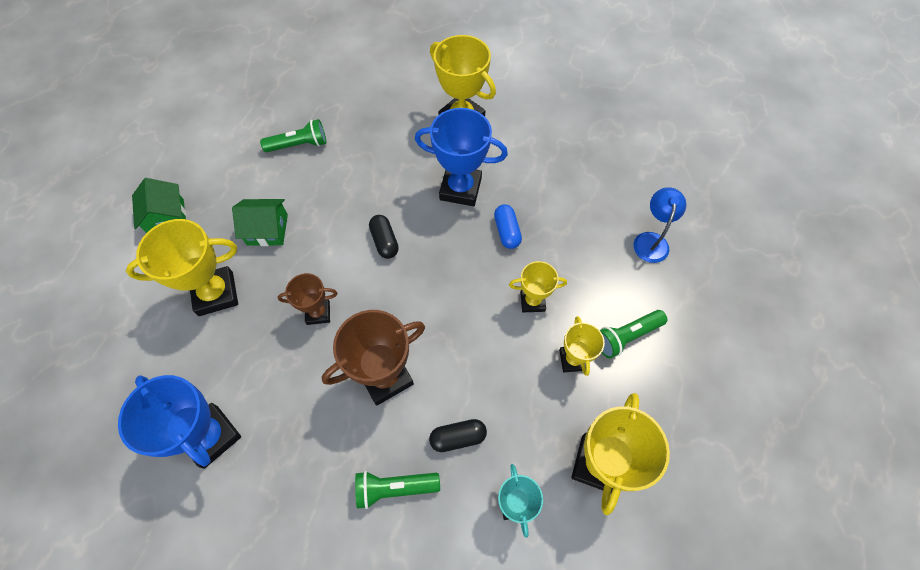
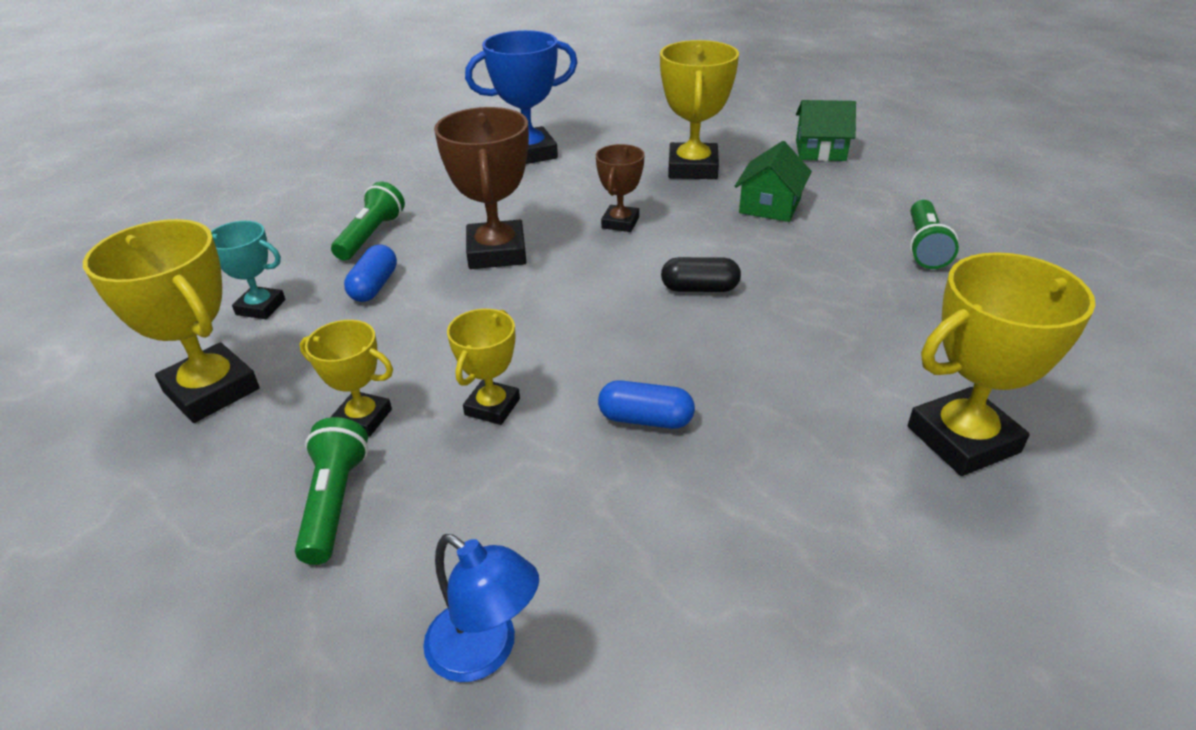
camera: 115 degrees right, 25 degrees down
blue trophy [415,108,508,206] -> none
black capsule [429,419,487,452] -> blue capsule [344,245,397,302]

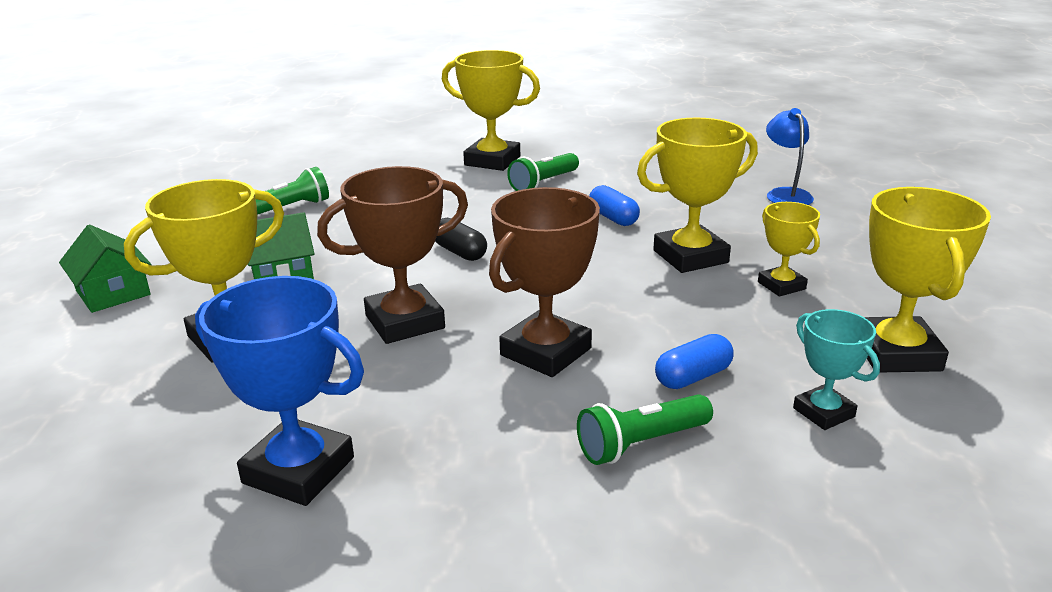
camera: 135 degrees left, 10 degrees down
green flashlight [295,417,368,565] -> green flashlight moved to [507,153,579,191]
yellow trophy [447,309,520,425] -> yellow trophy [637,117,758,273], size x1.73
brown trophy [596,144,645,232] -> brown trophy [317,166,468,344], size x1.73

